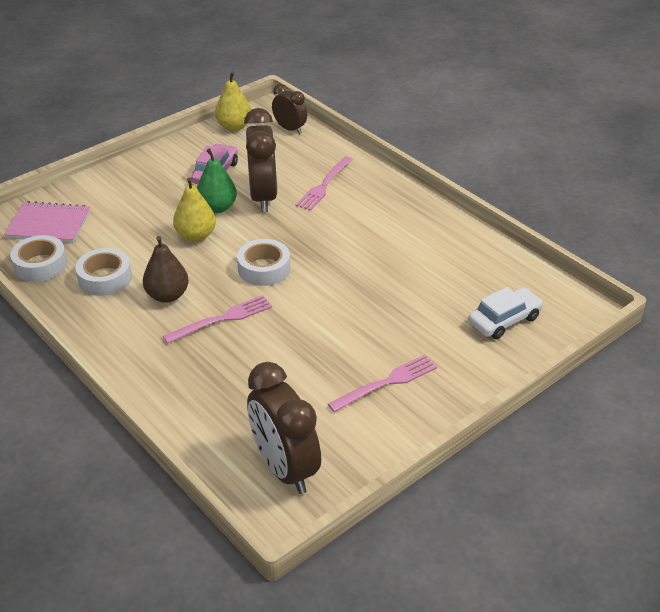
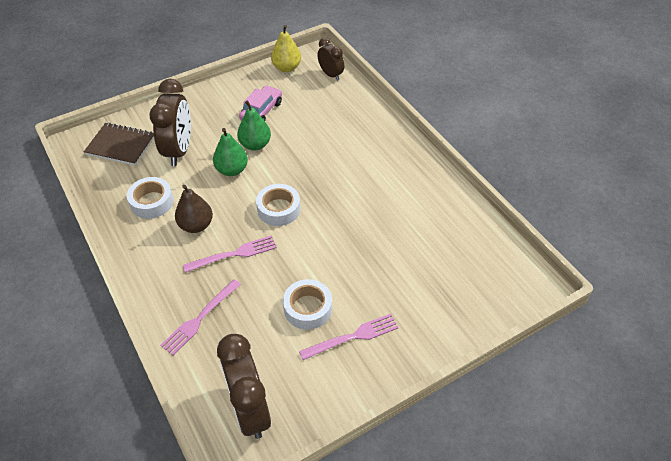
camera: 10 degrees right, 10 degrees up
pink notebook [4,201,90,243] -> brown notebook [84,123,154,166]
white tape [10,235,67,282] -> white tape moved to [283,279,332,330]
yellow pear [173,177,216,242] -> green pear [213,128,248,176]
brown clock [244,108,278,212] -> brown clock moved to [149,79,191,166]
pink fork [296,156,353,211] -> pink fork moved to [160,279,241,355]
white car [468,287,543,339] -> none

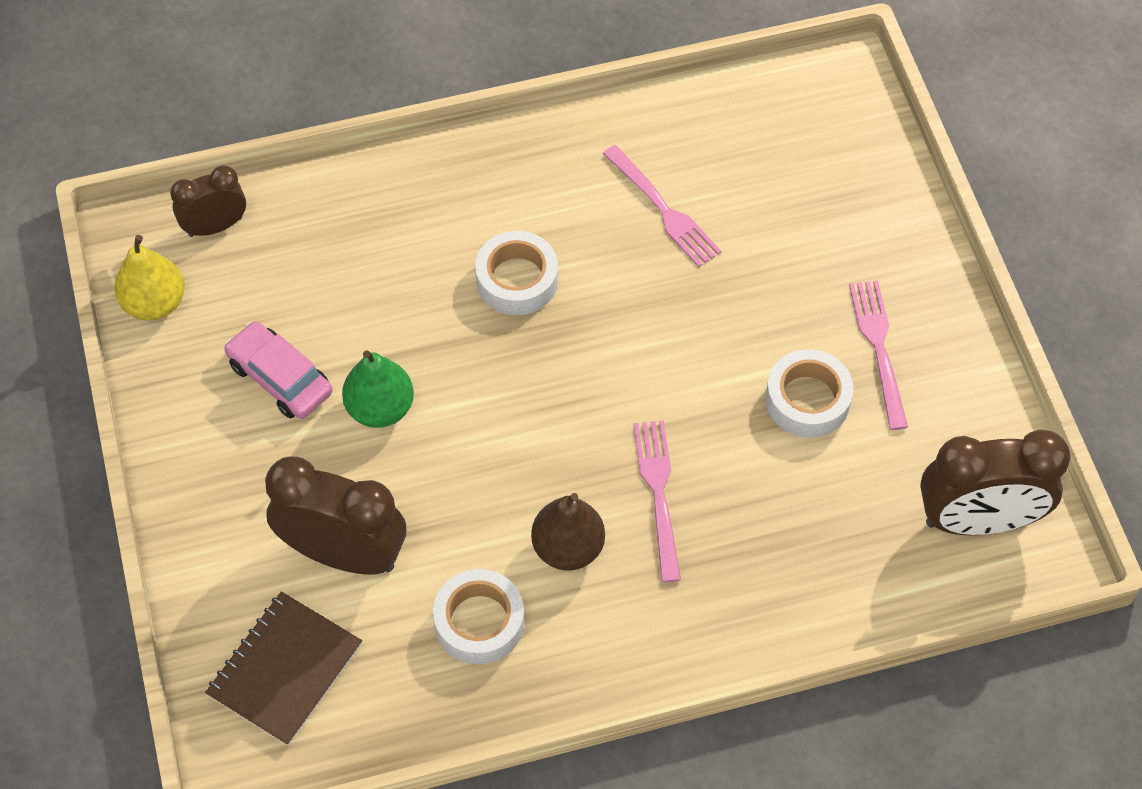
camera: 75 degrees left, 10 degrees up
pink fork [160,279,241,355] -> pink fork moved to [603,145,722,267]
green pear [213,128,248,176] -> none
white tape [256,184,300,226] -> white tape moved to [475,231,558,315]

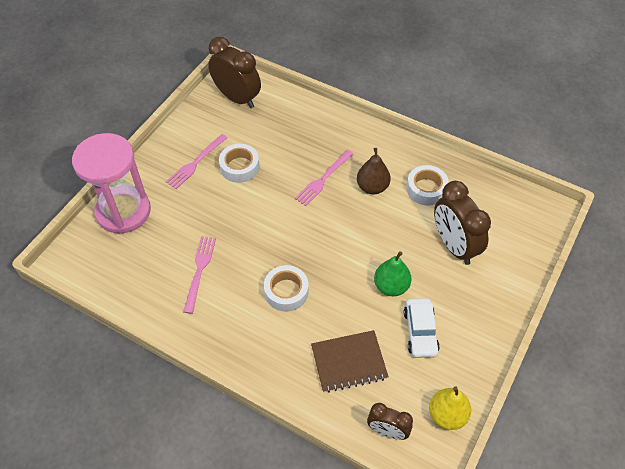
camera: 135 degrees left, 5 degrees down
brown notebook [205,591,362,746] -> brown notebook moved to [311,330,389,393]
pink car [224,321,333,419] -> white car [404,298,440,358]
none -> pink hourglass [72,133,151,234]

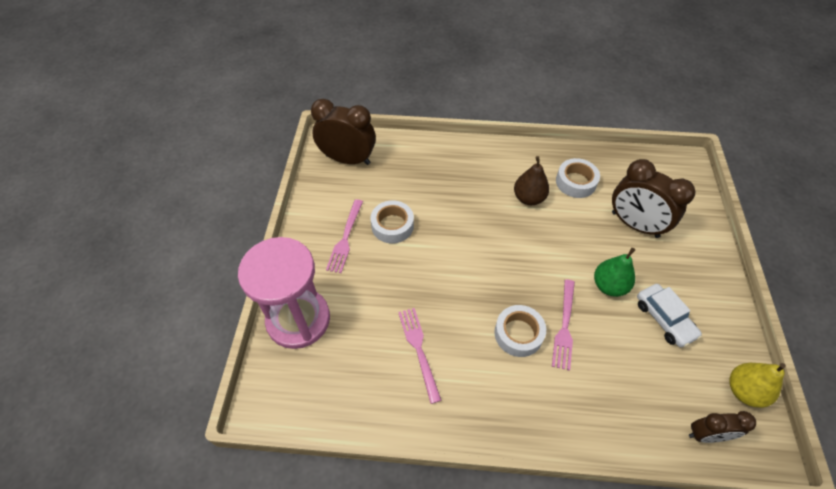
camera: 25 degrees left, 0 degrees up
pink fork [295,150,354,206] -> pink fork moved to [552,279,575,371]
brown notebook [311,330,389,393] -> none

